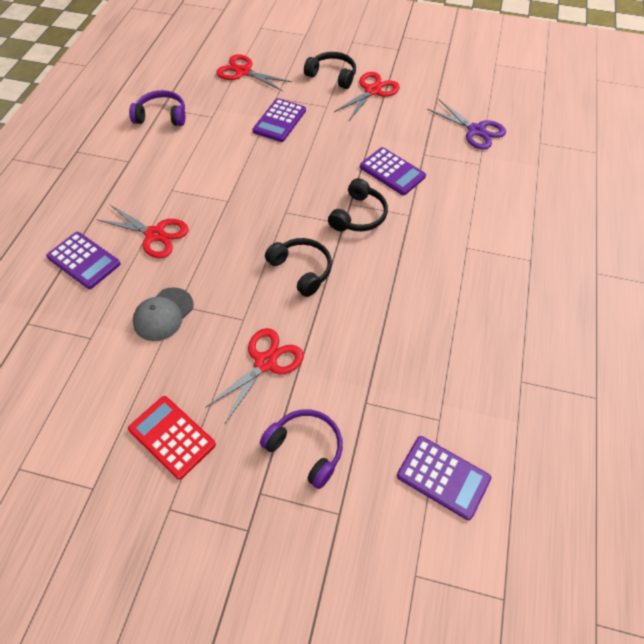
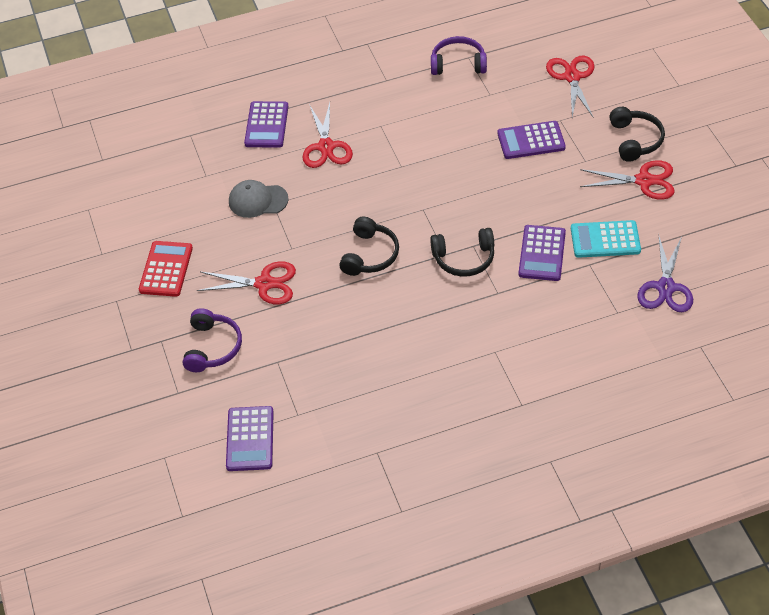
camera: 60 degrees right, 5 degrees down
purple headphones [129,90,185,126] -> purple headphones turned 60 degrees counterclockwise [431,36,487,75]
none -> turquoise calculator [571,220,641,258]

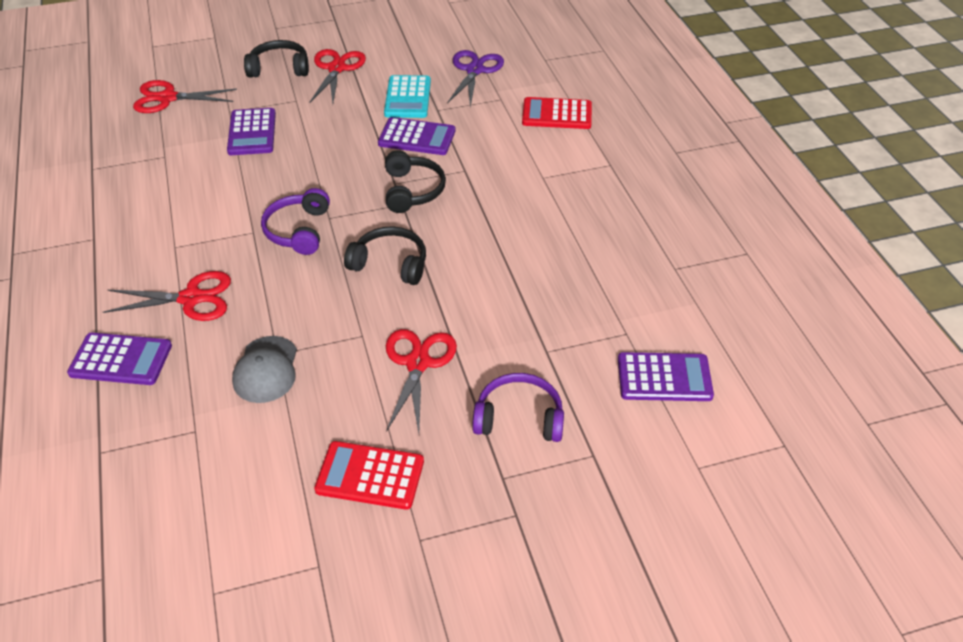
camera: 90 degrees left, 5 degrees down
purple headphones [431,36,487,75] -> purple headphones moved to [261,188,330,255]
purple scissors [637,234,693,312] -> purple scissors turned 90 degrees counterclockwise [447,50,504,107]
none -> red calculator [522,97,592,129]

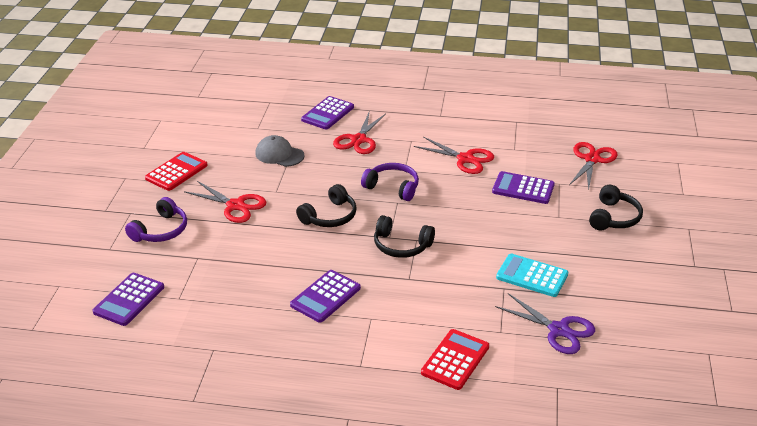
camera: 115 degrees right, 10 degrees down
red scissors [309,49,366,103] -> red scissors moved to [414,137,494,174]
purple calculator [378,117,455,155] -> purple calculator moved to [290,270,361,323]

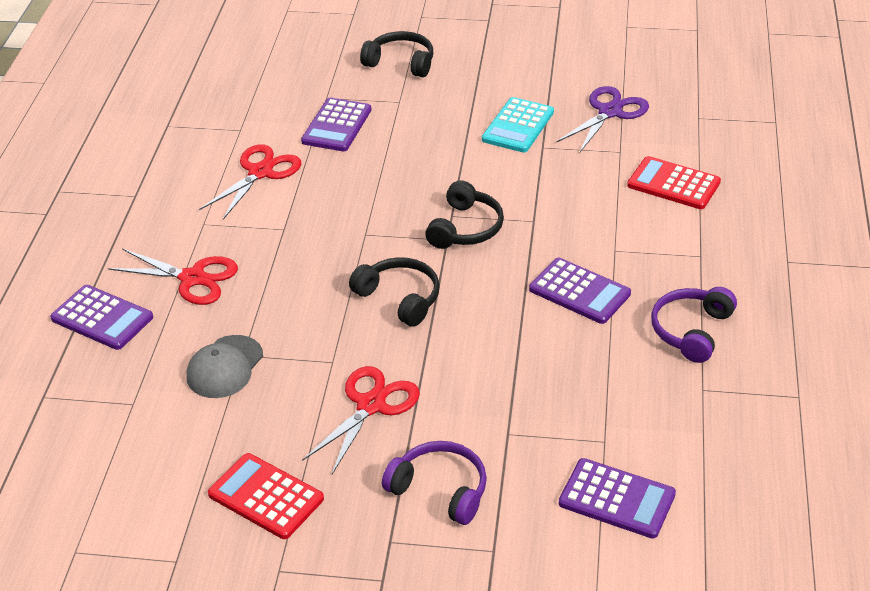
camera: 90 degrees left, 5 degrees up
purple headphones [361,163,419,201] -> purple headphones moved to [651,287,737,363]
red scissors [569,142,618,190] -> none

